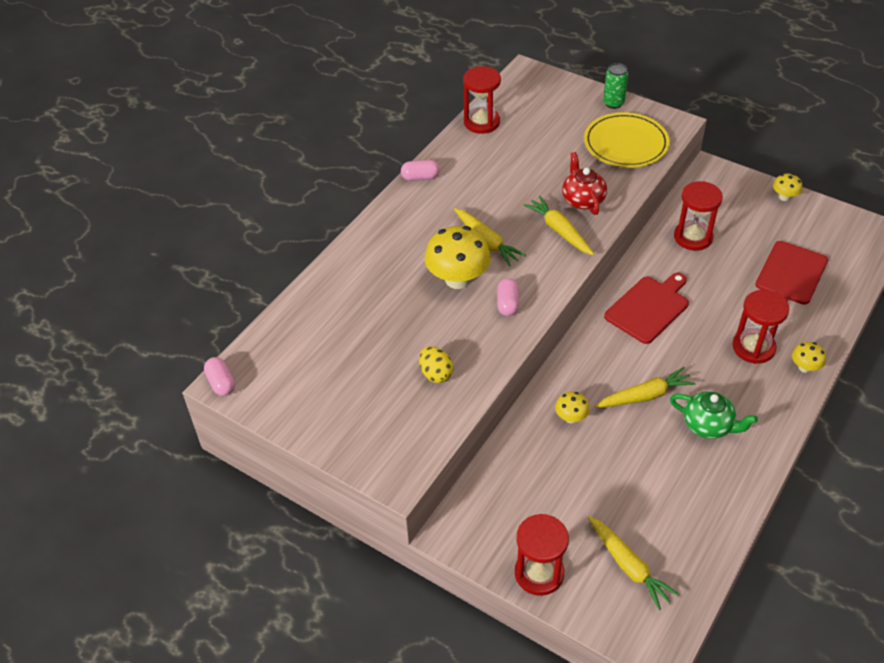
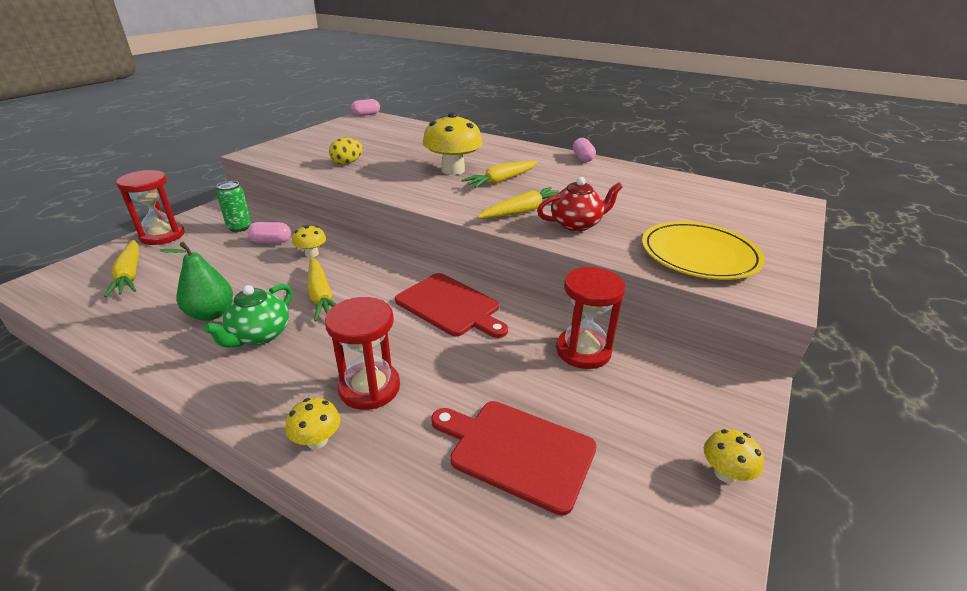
camera: 85 degrees right, 15 degrees down
red hourglass [463,66,501,134] -> none
pink capsule [497,278,519,316] -> pink capsule moved to [247,222,291,243]
yellow carrot [588,516,679,610] -> yellow carrot turned 75 degrees counterclockwise [104,240,139,297]
green can [603,63,628,109] -> green can moved to [216,181,251,232]
none -> green pear [159,242,233,321]

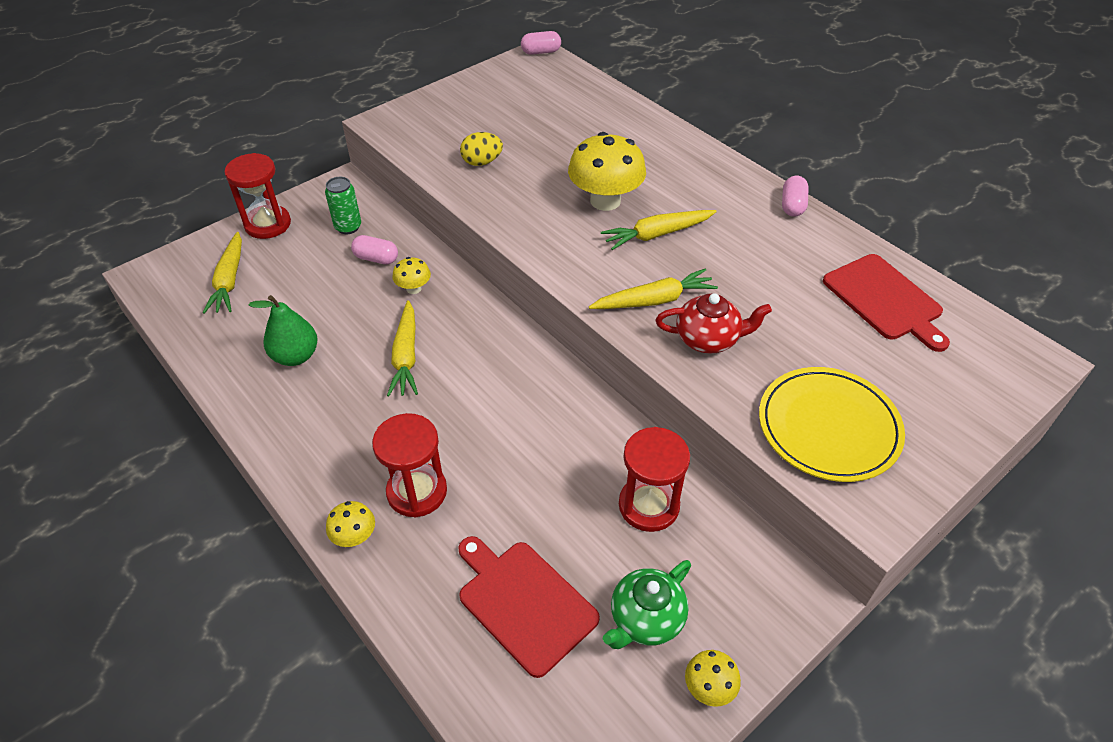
camera: 20 degrees right, 15 degrees up
green teapot [203,284,292,348] -> green teapot moved to [603,560,691,649]
red cutting board [395,273,508,338] -> red cutting board moved to [823,254,950,352]

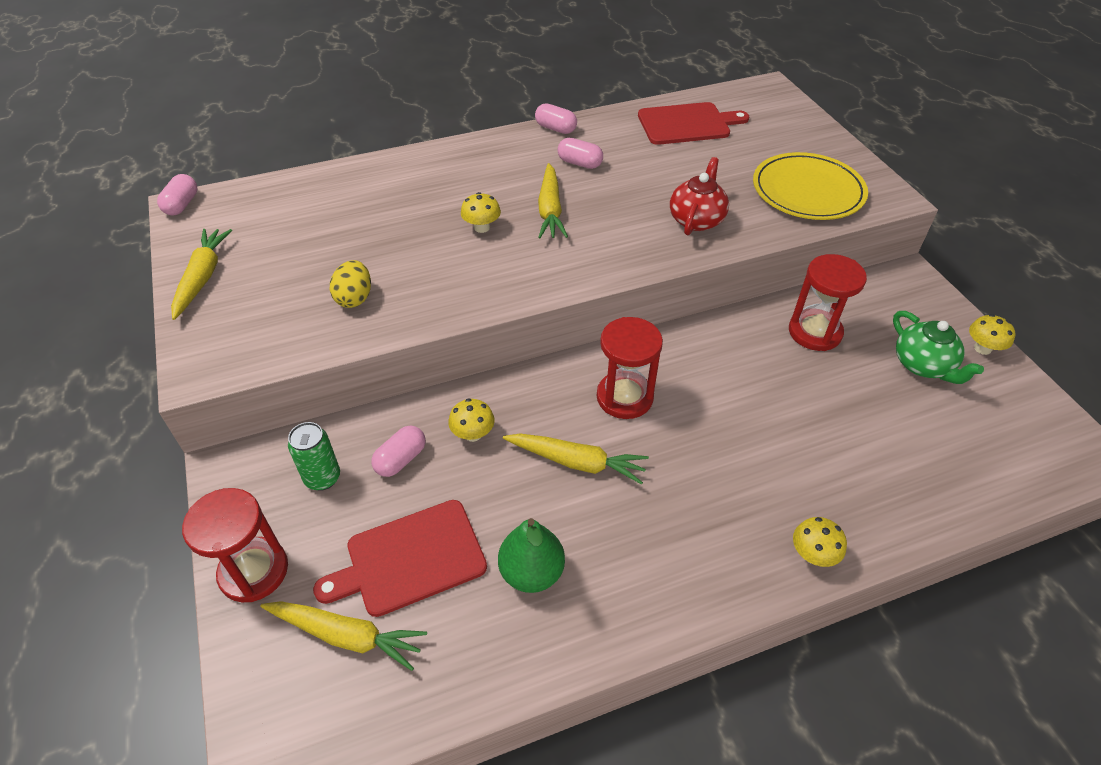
camera: 70 degrees left, 0 degrees up
red hourglass [372,413,447,517] -> red hourglass moved to [597,317,663,419]
red cutting board [458,536,600,678] -> red cutting board moved to [313,500,487,617]
yellow mushroom [568,132,646,211] -> yellow mushroom [461,192,501,233], size x0.49
yellow carrot [589,268,718,309] -> yellow carrot moved to [171,229,232,320]
none -> pink capsule [558,138,603,169]

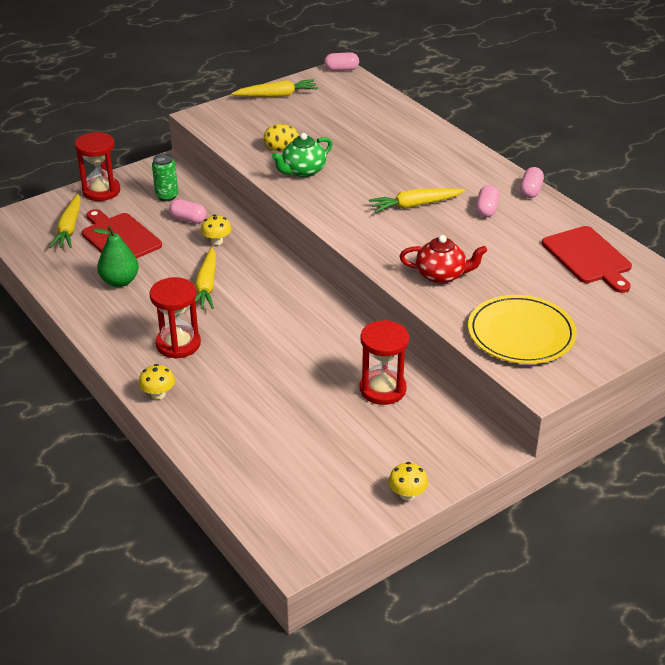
camera: 75 degrees right, 10 degrees down
yellow mushroom [461,192,501,233] -> none
red hourglass [597,317,663,419] -> red hourglass moved to [150,277,201,359]
green teapot [893,311,984,384] -> green teapot moved to [272,133,332,177]

